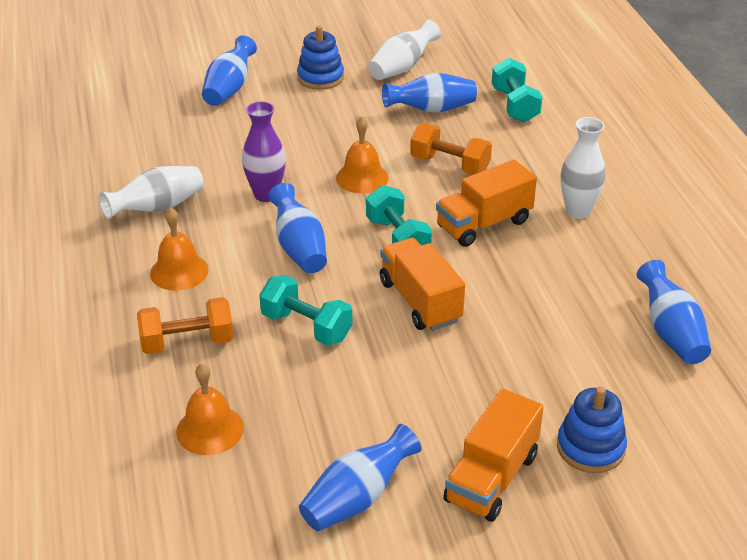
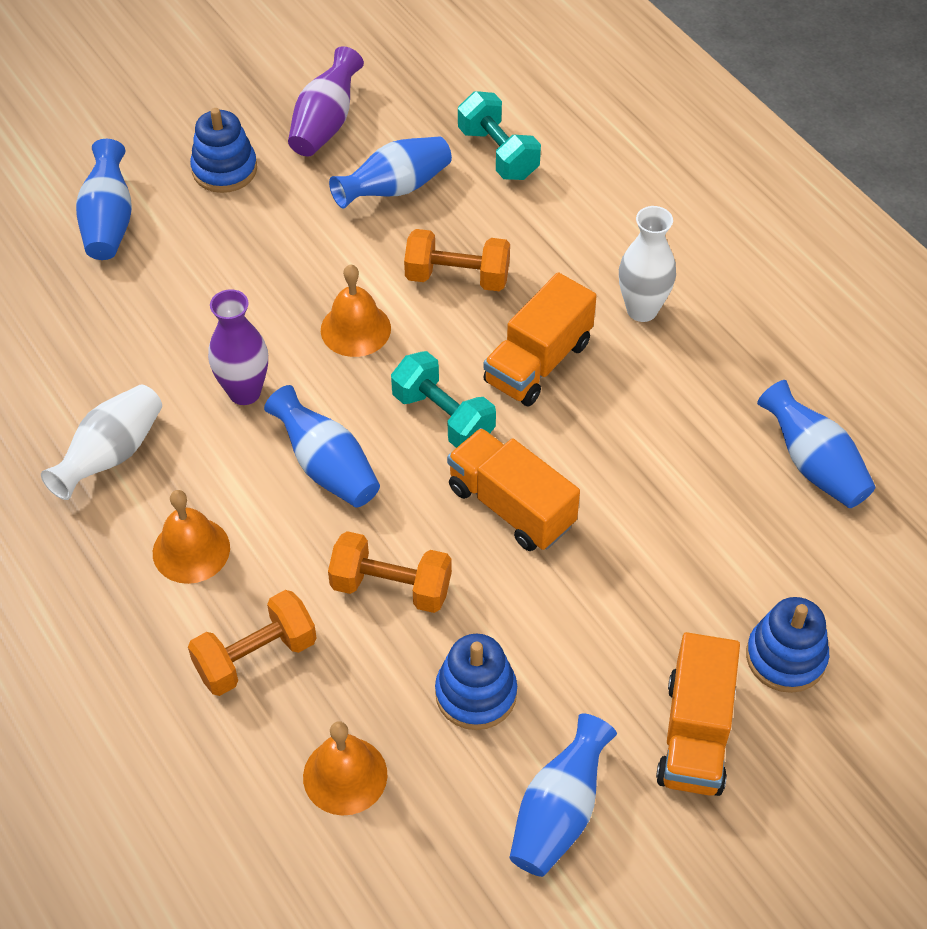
camera: 20 degrees left, 15 degrees up
turquoise dumbbell [259,275,352,345] -> orange dumbbell [328,531,452,613]
white vase [368,19,441,80] -> purple vase [288,46,364,157]
none -> blue stacking toy [435,634,517,730]

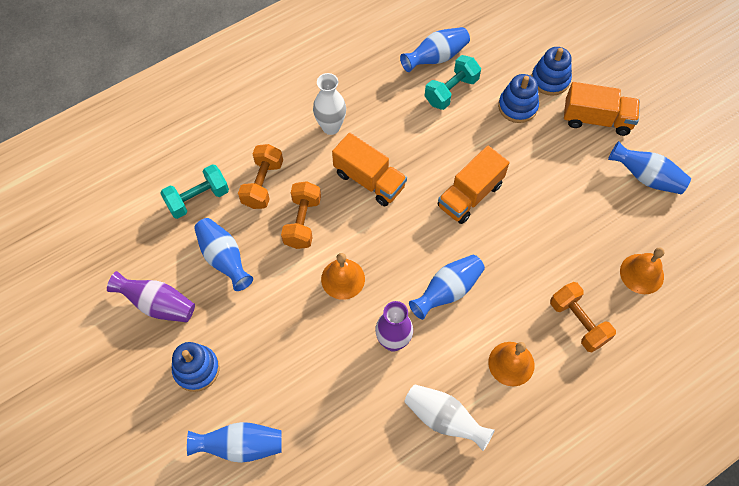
camera: 90 degrees left, 10 degrees up
orange dumbbell [328,531,452,613] -> orange dumbbell moved to [238,144,283,209]
turquoise dumbbell [391,351,496,448] -> turquoise dumbbell moved to [425,55,481,110]
blue stacking toy [435,634,517,730] -> blue stacking toy moved to [498,74,539,123]

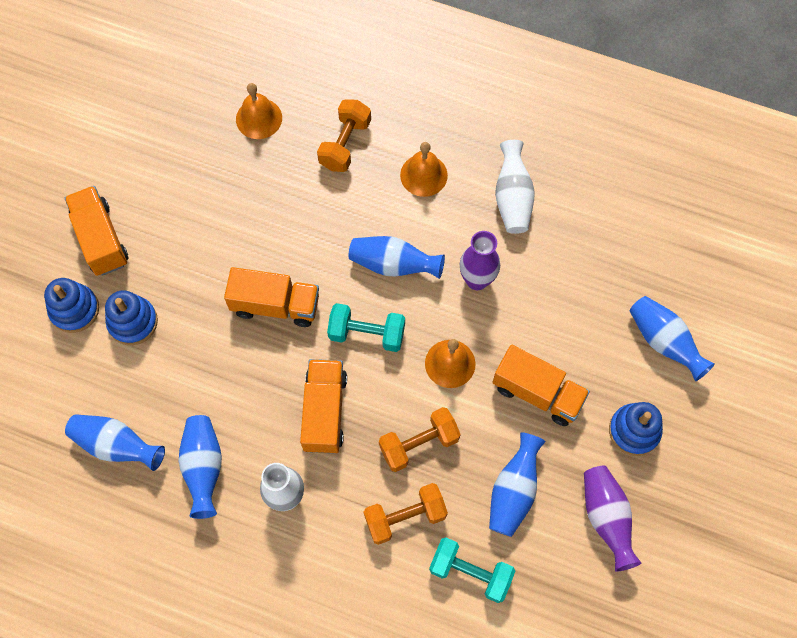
camera: 125 degrees left, 5 degrees up
turquoise dumbbell [425,55,481,110] -> turquoise dumbbell moved to [327,303,405,352]
blue vase [608,141,691,194] -> blue vase moved to [179,415,222,519]
none -> orange truck [492,345,590,426]

